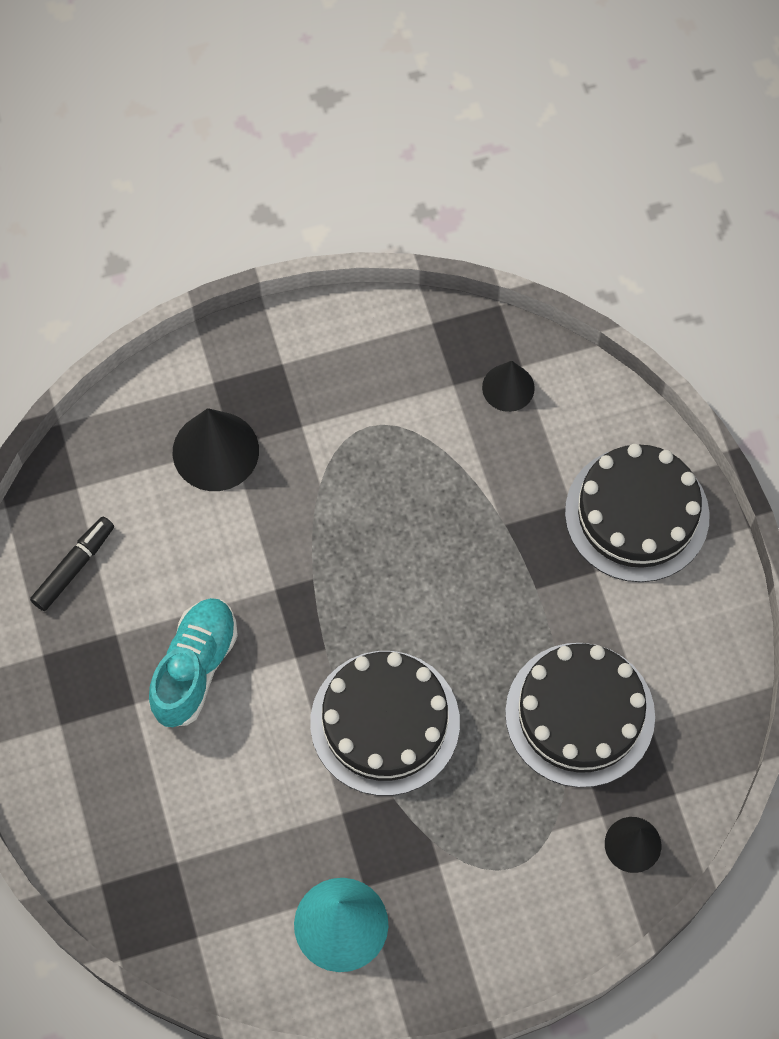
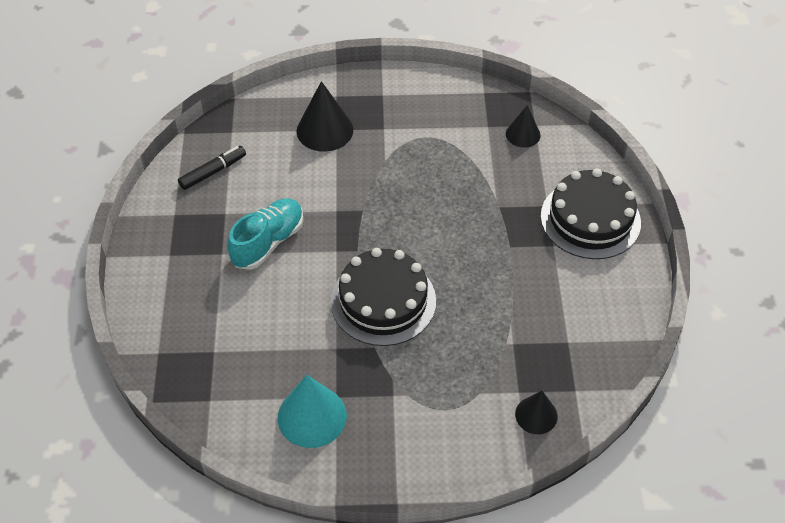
camera: 15 degrees right, 15 degrees down
black cake [505,643,655,788] -> none

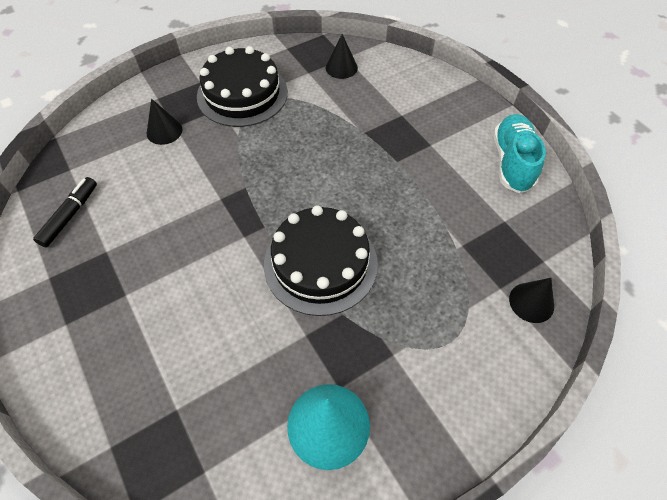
camera: 30 degrees left, 5 degrees up
turquoise shoe [227,198,303,270] -> turquoise shoe moved to [493,114,546,194]
black cone [297,81,353,152] -> black cone [147,99,183,145], size x0.61
black cake [541,168,641,259] -> black cake moved to [197,46,288,127]

